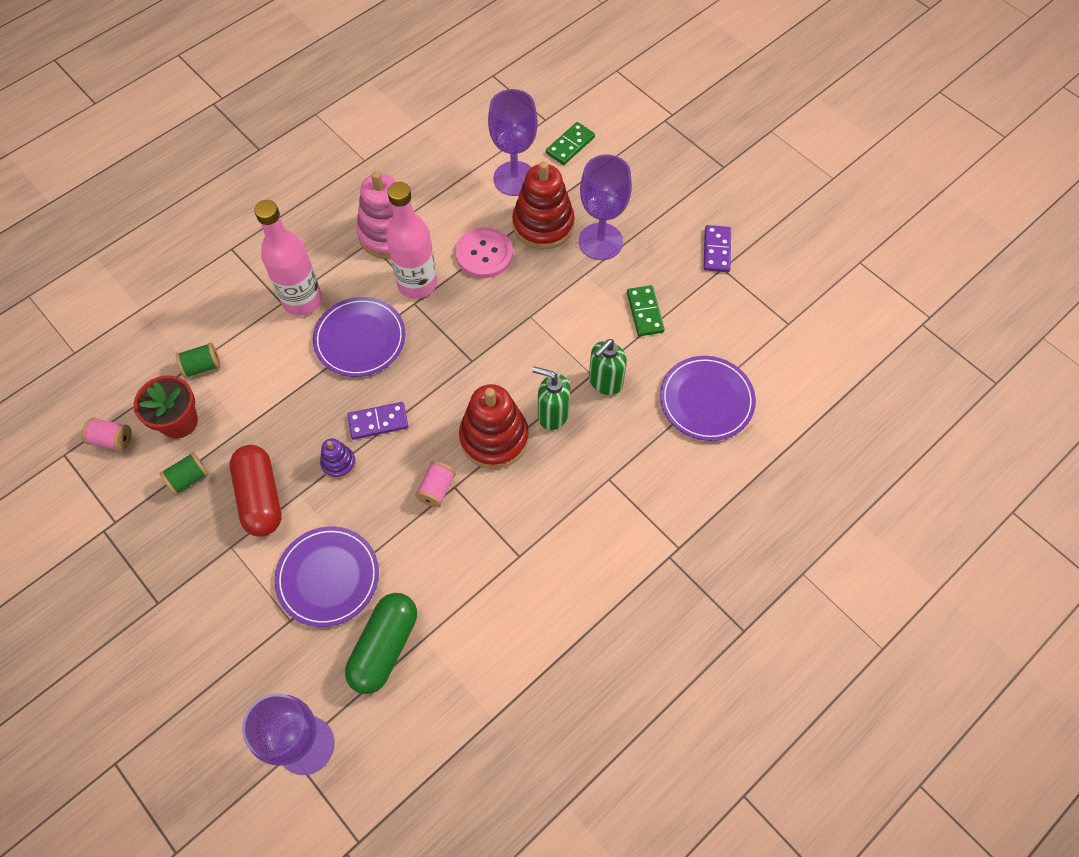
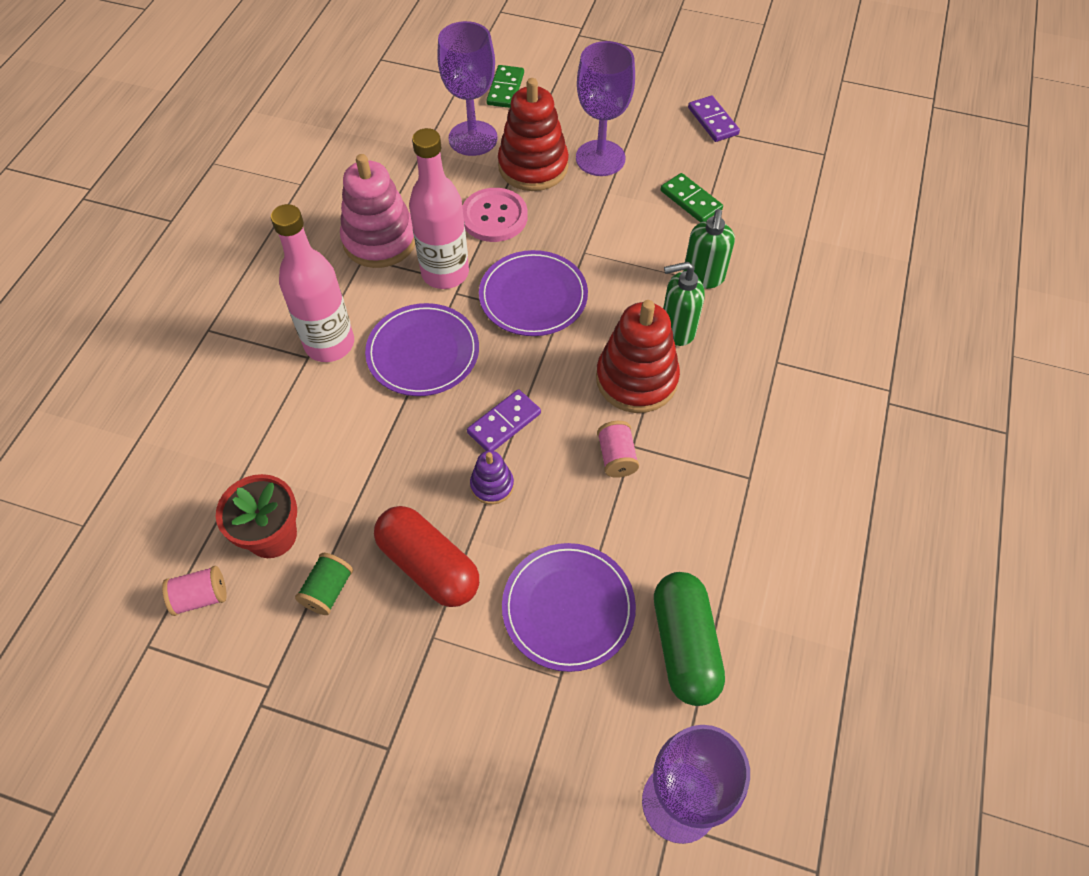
camera: 30 degrees left, 5 degrees down
green spool [176,343,221,378] -> none
purple plate [660,356,756,441] -> purple plate moved to [479,250,588,336]

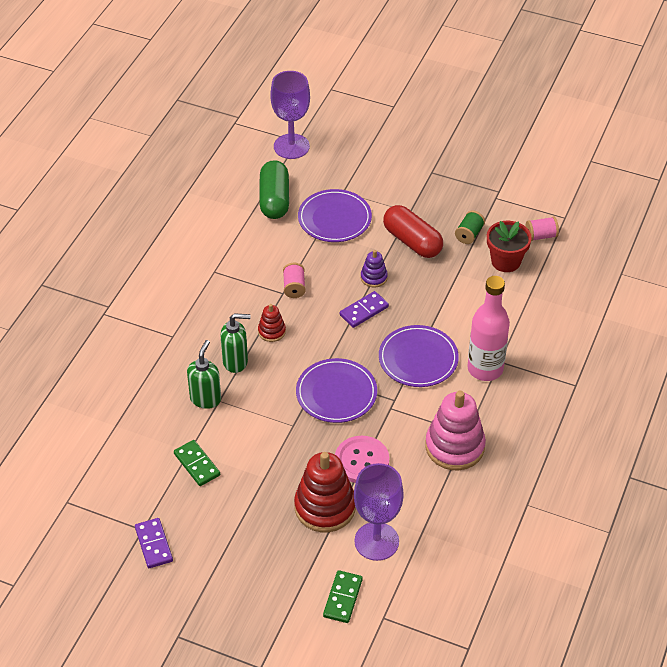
camera: 175 degrees left, 10 degrees down
pink bottle [409,128,469,289] -> none
purple goblet [576,41,635,176] -> none
red stacking toy [596,300,680,413] -> red stacking toy [258,304,286,342], size x0.50

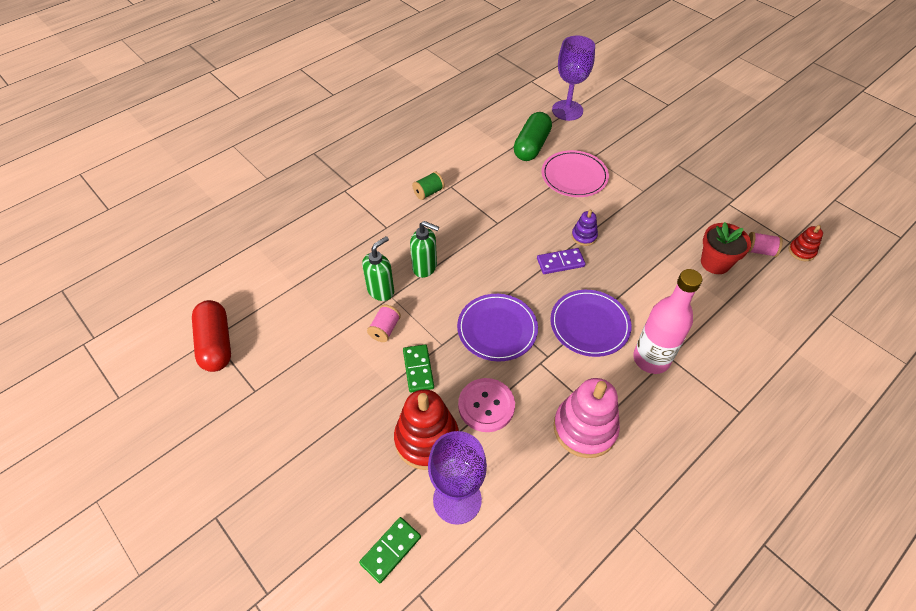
camera: 25 degrees right, 5 degrees up
purple domino [135,518,173,568] -> none
green domino [174,440,220,486] -> green domino moved to [403,344,434,393]
red stacking toy [258,304,286,342] -> red stacking toy moved to [789,225,823,261]
pink spool [283,263,305,298] -> pink spool moved to [367,305,401,342]
purple plate [298,189,372,242] -> pink plate [542,150,609,197]
red capsule [383,205,443,258] -> red capsule moved to [192,300,231,372]
green spool [455,210,485,244] -> green spool moved to [412,171,445,200]

